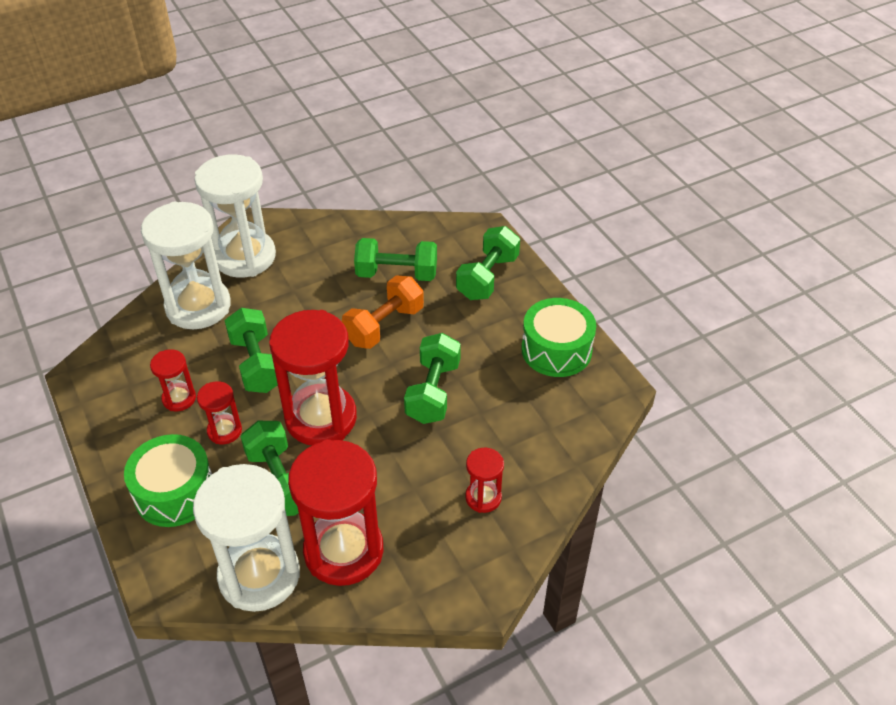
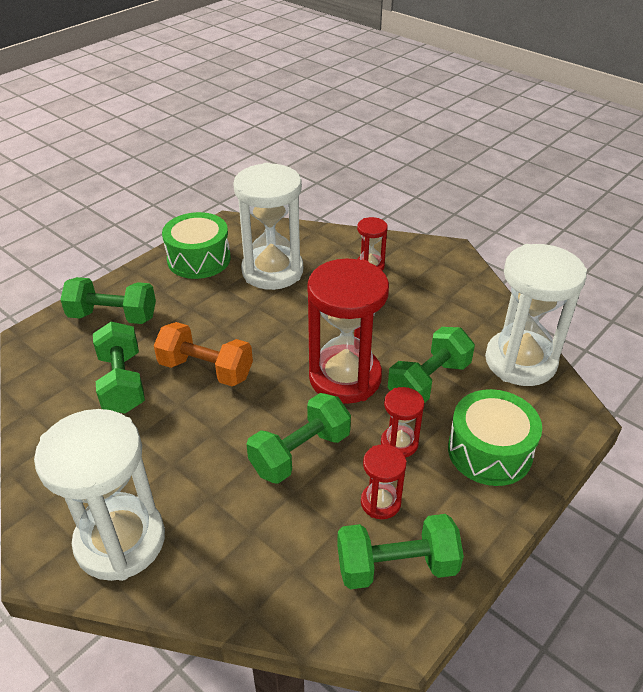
camera: 110 degrees left, 5 degrees down
white hourglass [141,202,231,329] -> white hourglass moved to [233,163,303,290]
red hourglass [288,439,384,586] -> none
green dumbbell [404,333,461,424] -> green dumbbell moved to [337,514,464,589]

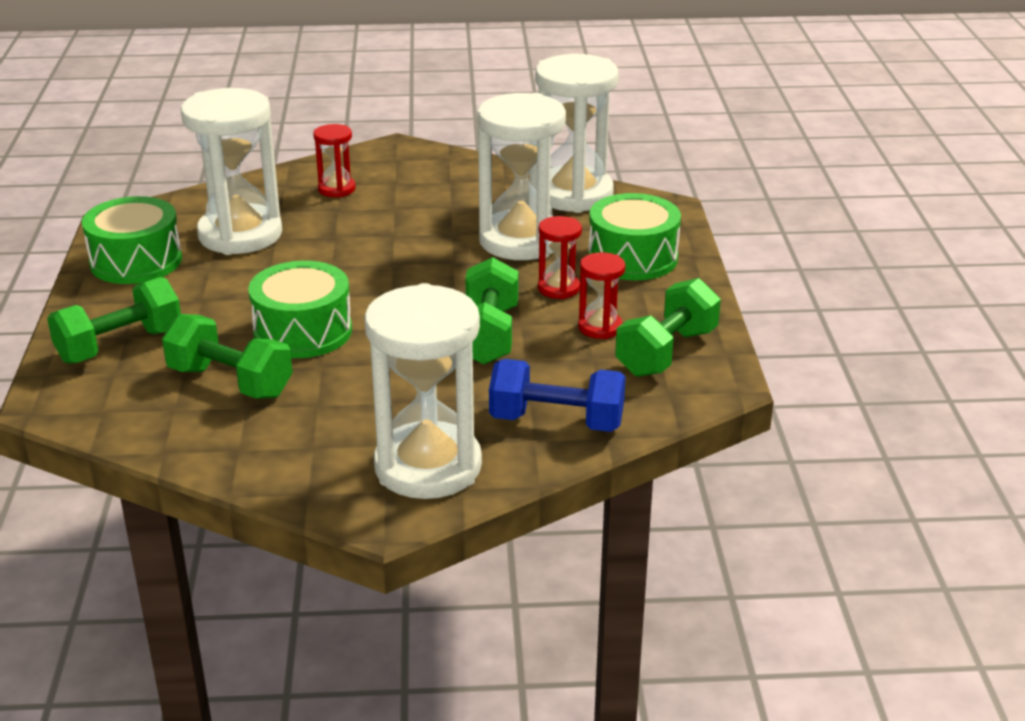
camera: 45 degrees left, 10 degrees down
orange dumbbell [154,322,253,386] -> green drum [248,261,352,358]
red hourglass [307,259,389,404] -> none
green dumbbell [388,327,475,403] -> white hourglass [477,93,566,260]
none -> blue dumbbell [489,359,626,432]

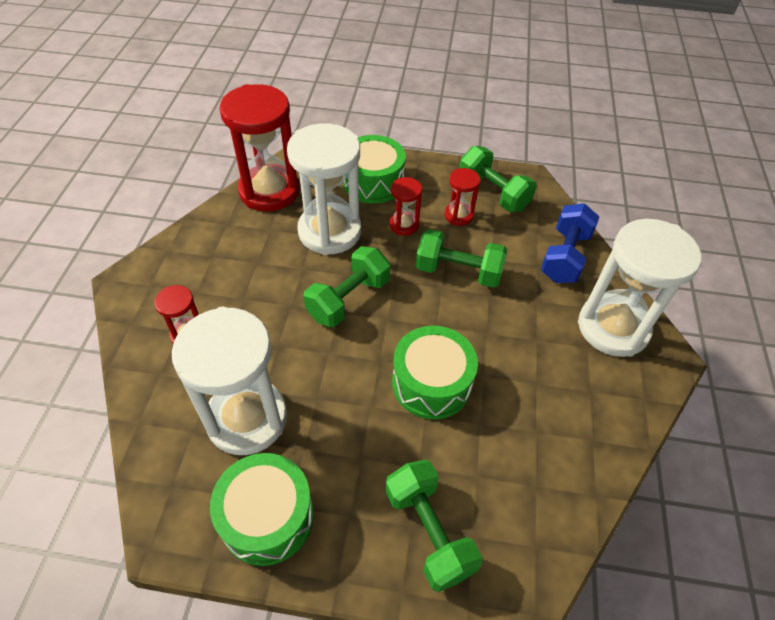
camera: 80 degrees left, 20 degrees up
green dumbbell [162,314,293,399] -> green dumbbell moved to [304,246,390,327]
white hourglass [535,54,618,213] -> red hourglass [219,84,299,211]

